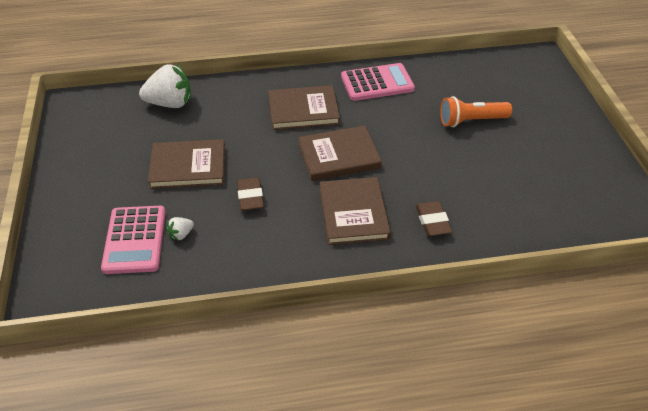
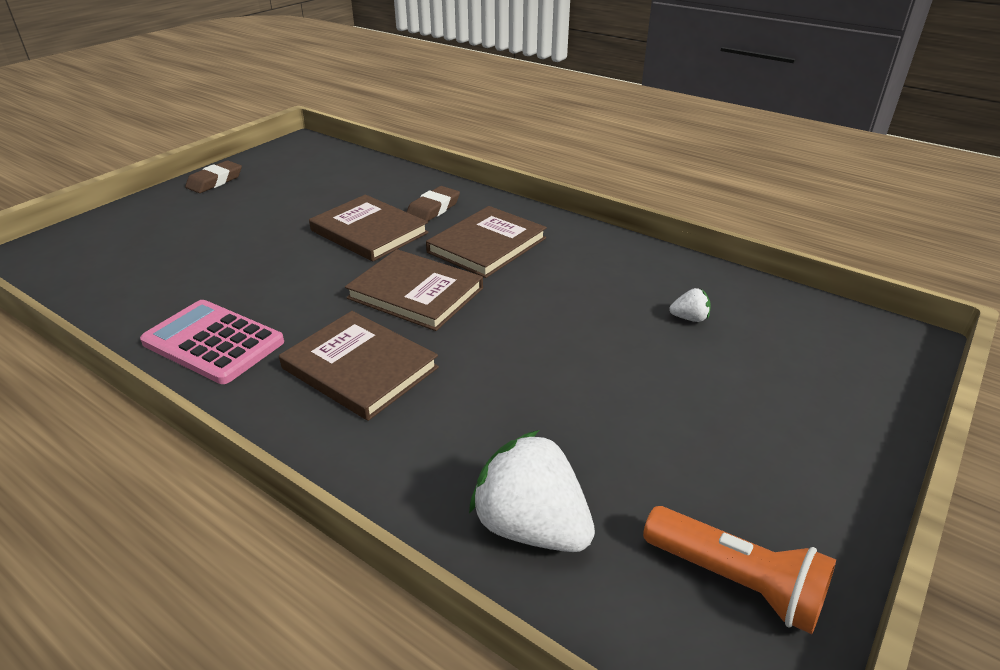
camera: 135 degrees left, 10 degrees down
pink calculator [101,206,166,274] -> none
brown book [148,139,225,189] -> brown book moved to [309,195,429,262]
brown eraser [237,178,264,211] -> brown eraser moved to [185,160,242,193]
orange flashlight [440,96,512,127] -> orange flashlight moved to [643,506,836,634]

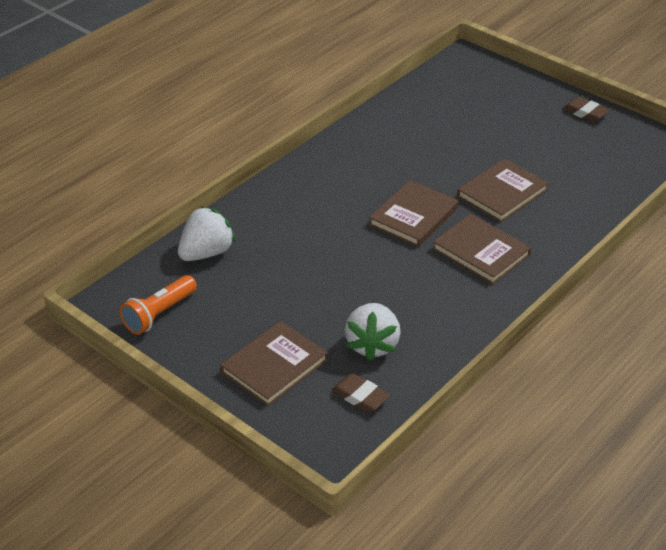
camera: 95 degrees right, 5 degrees up
pink calculator [140,300,284,384] -> none
brown book [279,311,439,421] -> brown book moved to [220,321,328,406]
brown eraser [407,186,460,221] -> brown eraser moved to [331,373,390,413]
white strawberry [669,288,711,322] -> white strawberry [344,303,401,361], size x2.22

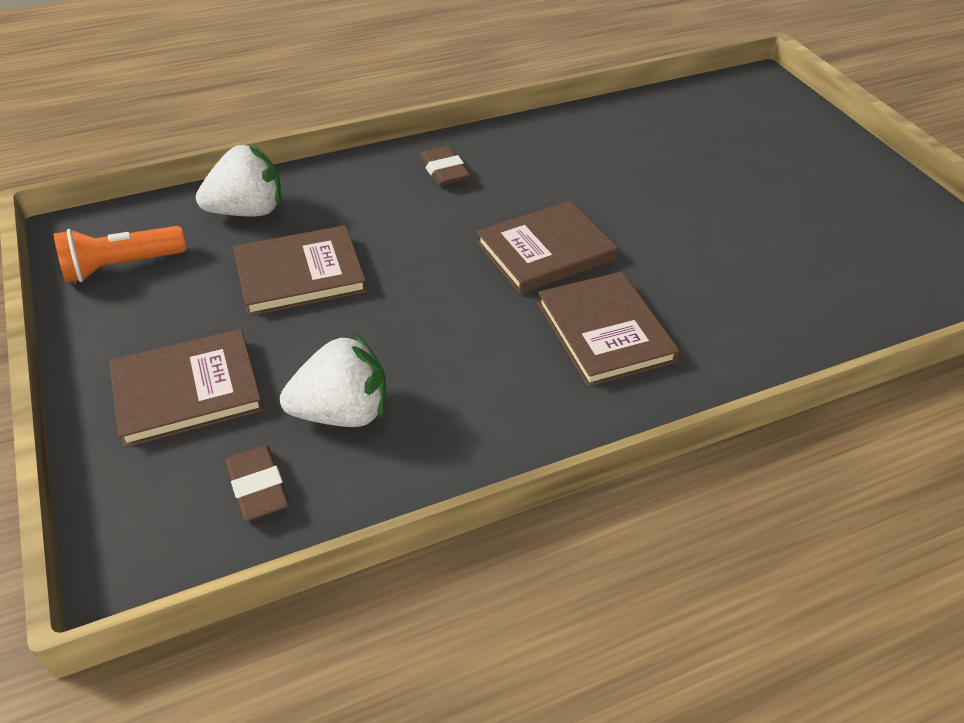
camera: 25 degrees right, 5 degrees up
white strawberry [344,303,401,361] -> white strawberry turned 135 degrees counterclockwise [280,334,386,427]
brown book [457,158,549,222] -> brown book moved to [233,225,367,316]
brown eraser [562,97,610,122] -> brown eraser moved to [420,146,470,186]

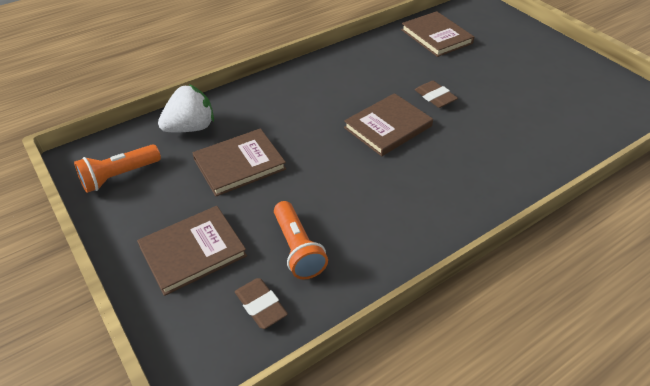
camera: 10 degrees left, 0 degrees up
white strawberry [280,334,386,427] -> orange flashlight [274,201,328,279]
brown eraser [420,146,470,186] -> brown eraser moved to [415,81,458,108]
brown book [537,272,680,387] -> brown book moved to [401,11,474,57]

